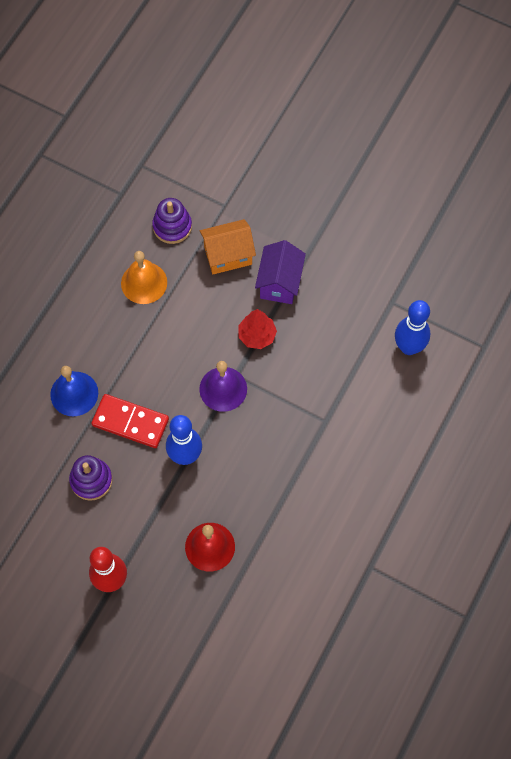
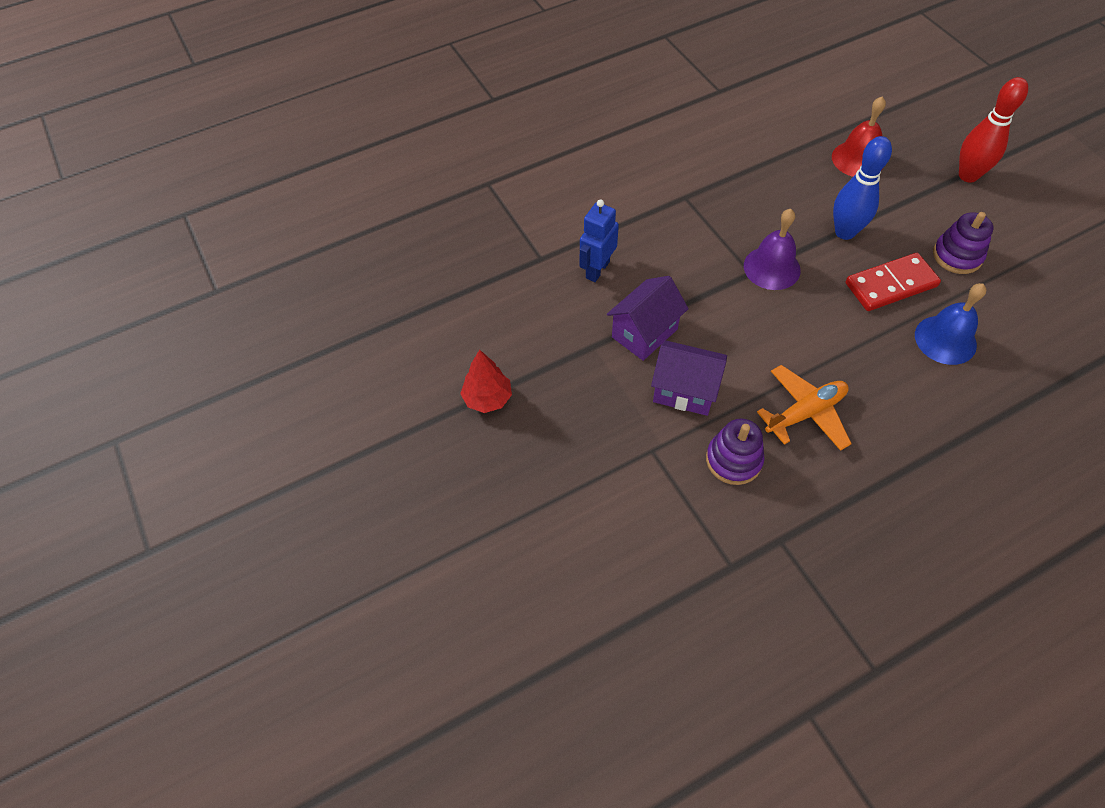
camera: 145 degrees left, 10 degrees down
red domino [91,394,169,448] -> red domino turned 75 degrees counterclockwise [845,253,941,311]
orange bell [121,251,167,304] -> orange plane [757,365,852,451]
orange house [200,219,256,274] -> purple house [651,340,727,416]
red tree [238,309,277,349] -> red tree moved to [460,349,512,413]
blue bowling pin [395,300,430,355] -> none
none -> blue robot [580,199,619,282]

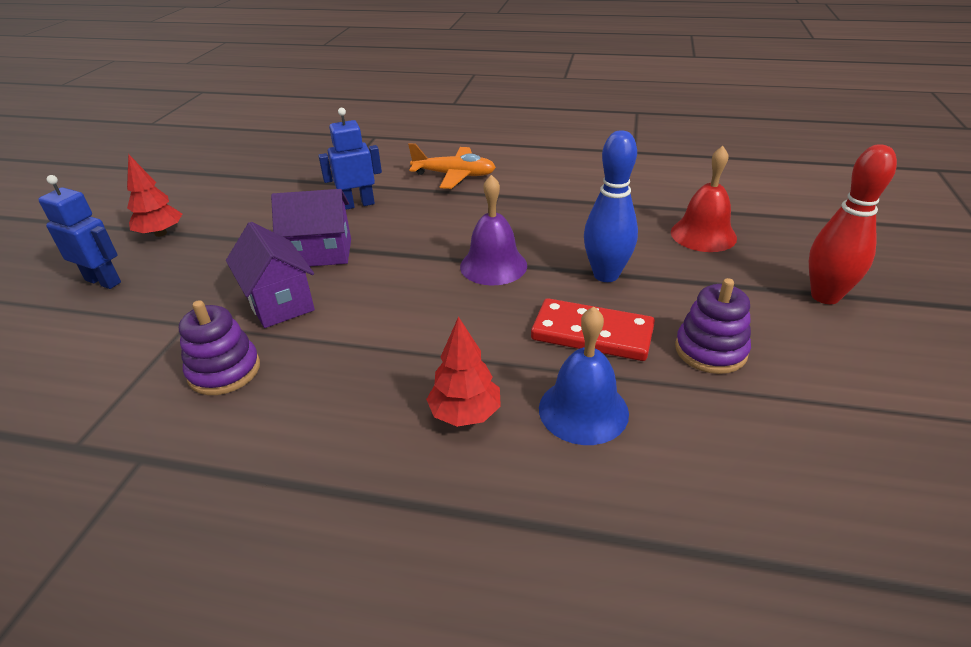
camera: 40 degrees right, 20 degrees down
orange plane [757,365,852,451] -> orange plane moved to [408,143,496,189]
none -> blue robot [38,175,121,289]
none -> red tree [426,316,501,427]

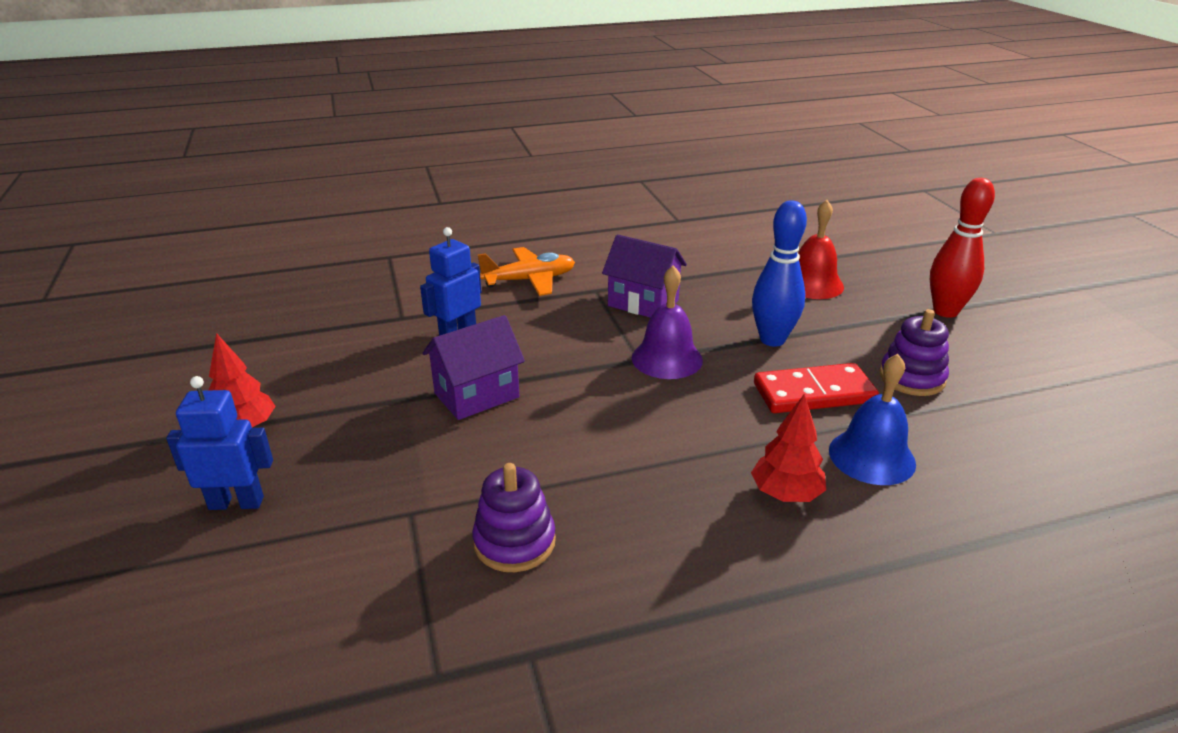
camera: 30 degrees left, 5 degrees down
purple house [226,222,315,328] -> purple house moved to [602,234,687,318]

